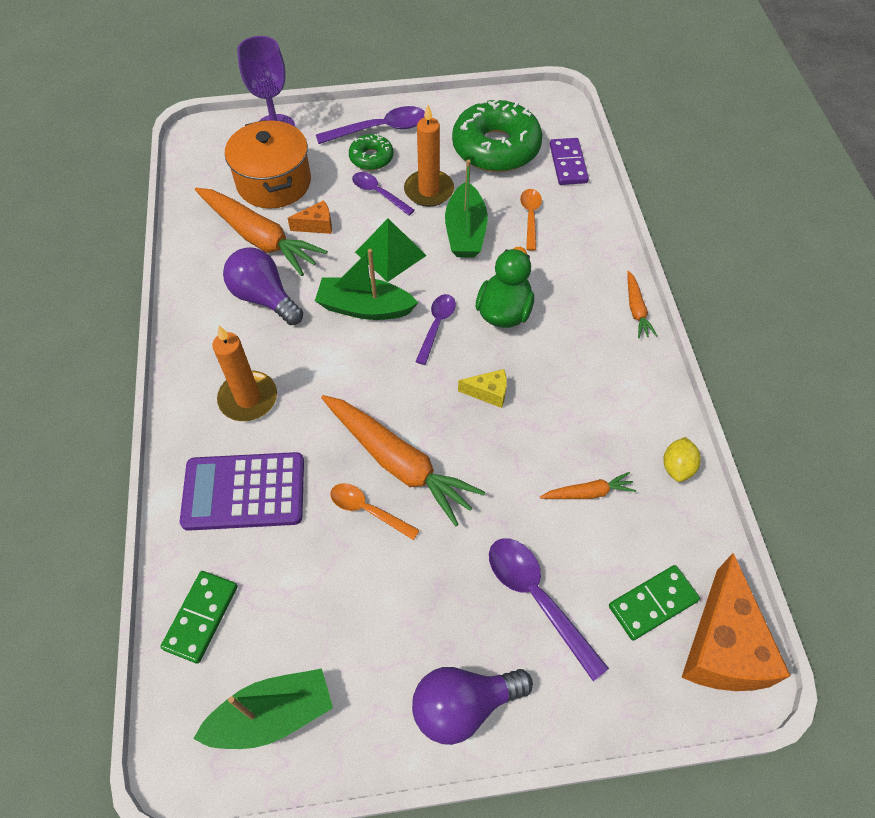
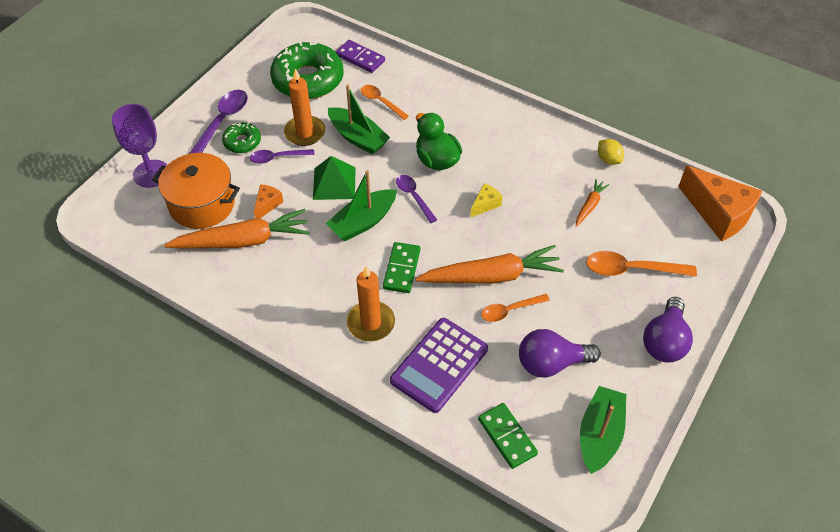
camera: 50 degrees left, 5 degrees down
purple light bulb [223,247,303,325] -> purple light bulb moved to [519,329,601,378]
purple spoon [489,538,609,681] -> orange spoon [586,251,697,277]
green domino [609,565,700,640] -> green domino moved to [383,242,420,293]
orange carrot [627,271,657,338] -> none

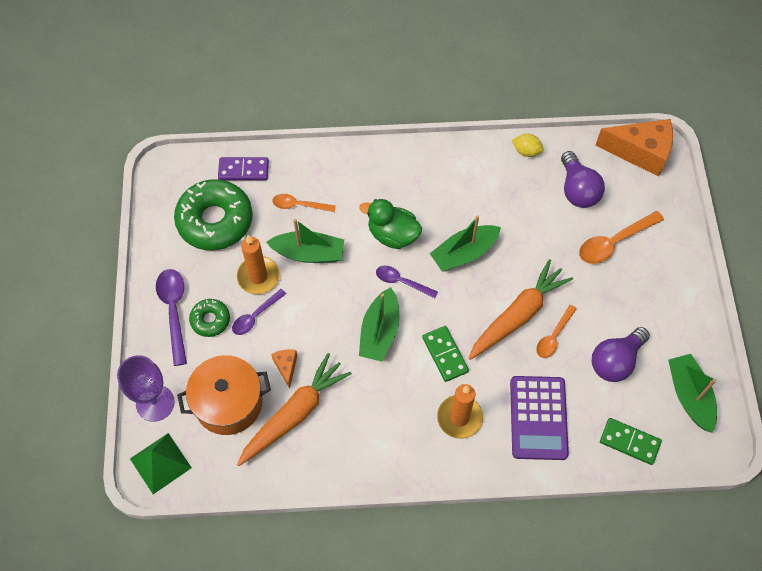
camera: 35 degrees left, 10 degrees up
green pyramid [313,156,356,200] -> green pyramid moved to [130,433,192,494]
yellow cheese [470,183,503,218] -> green boat [430,215,501,271]
orange carrot [576,179,610,227] -> none
purple light bulb [643,297,693,363] -> purple light bulb moved to [561,151,605,208]

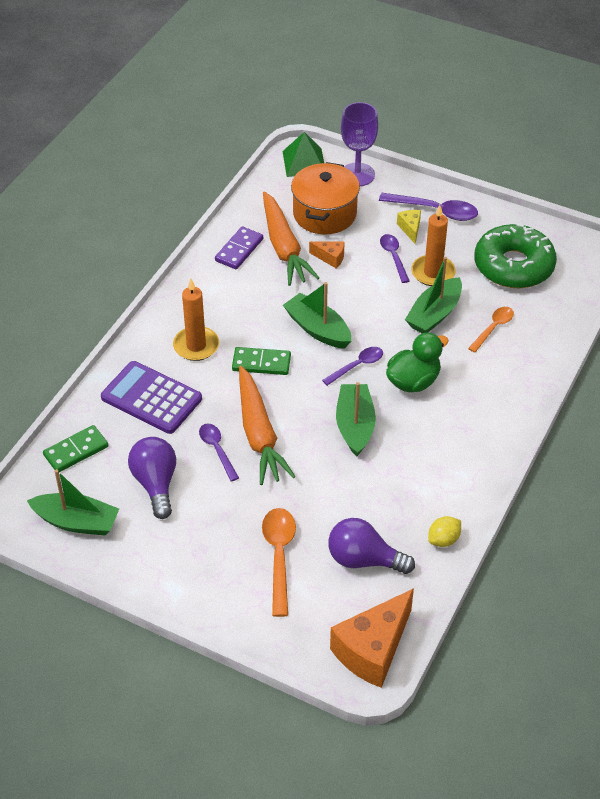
camera: 120 degrees right, 15 degrees down
green donut [189,299,230,337] -> yellow cheese [397,210,421,244]
purple domino [218,157,269,181] -> purple domino moved to [215,226,263,269]
orange spoon [536,305,577,358] -> purple spoon [199,423,239,481]

